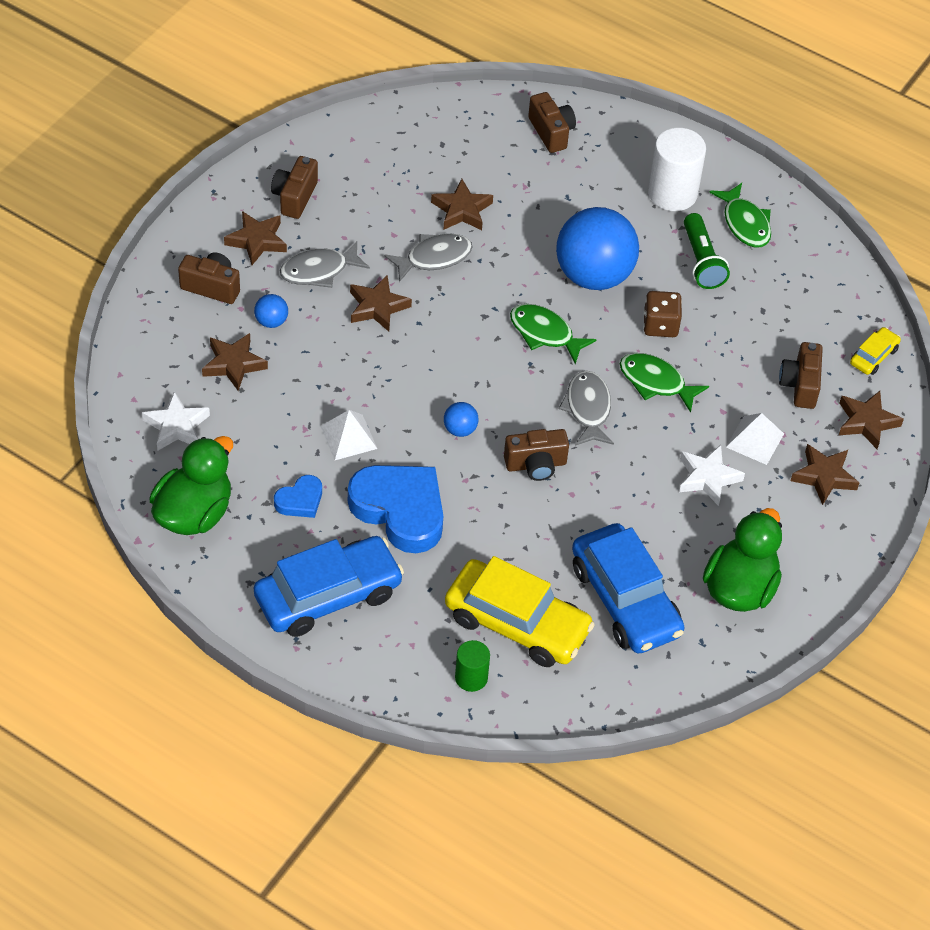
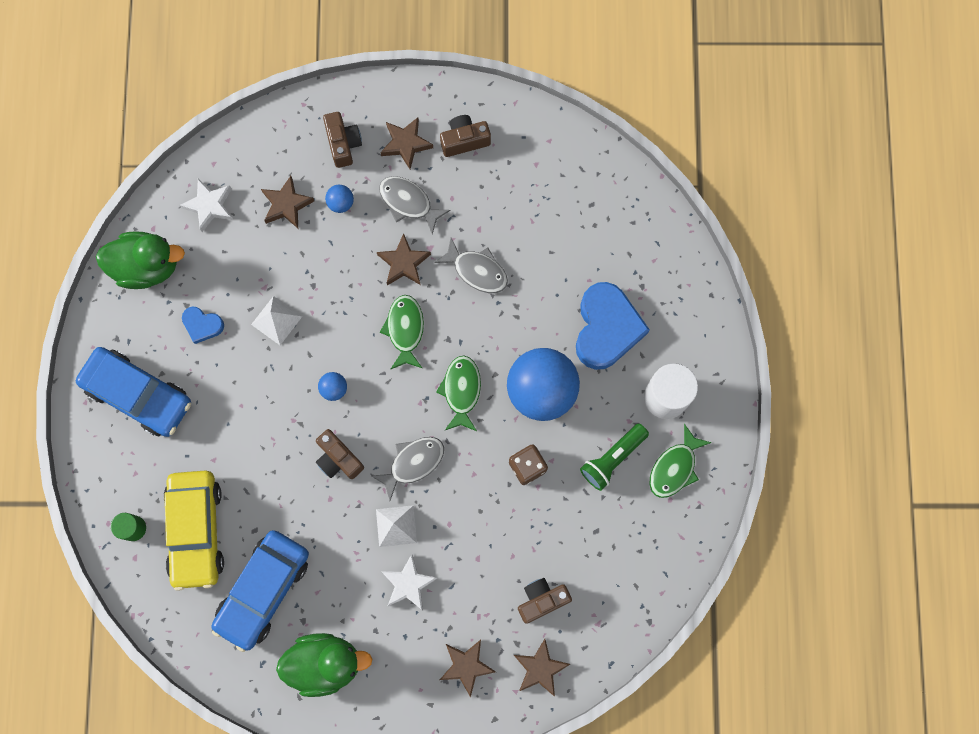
camera: 60 degrees right, 25 degrees up
blue heart [348,465,443,553] -> blue heart moved to [576,282,650,370]
brown star [431,179,493,230] -> none
brown camera [528,92,576,153] -> none
green fish [620,353,709,413] -> green fish moved to [380,295,424,369]
white pyramid [726,413,784,465] -> white pyramid moved to [376,505,417,547]
yellow car [850,327,901,375] -> none

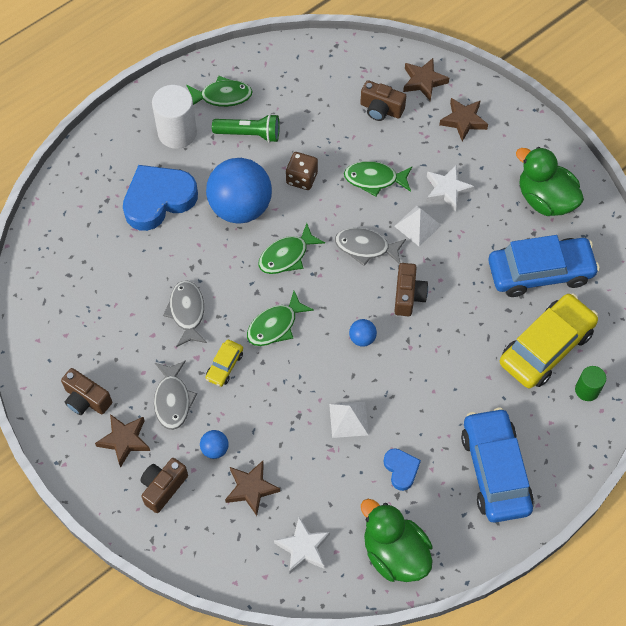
camera: 130 degrees left, 15 degrees down
brown star [377,233,431,286] -> yellow car [205,340,243,387]
none -> green fish [344,161,412,197]

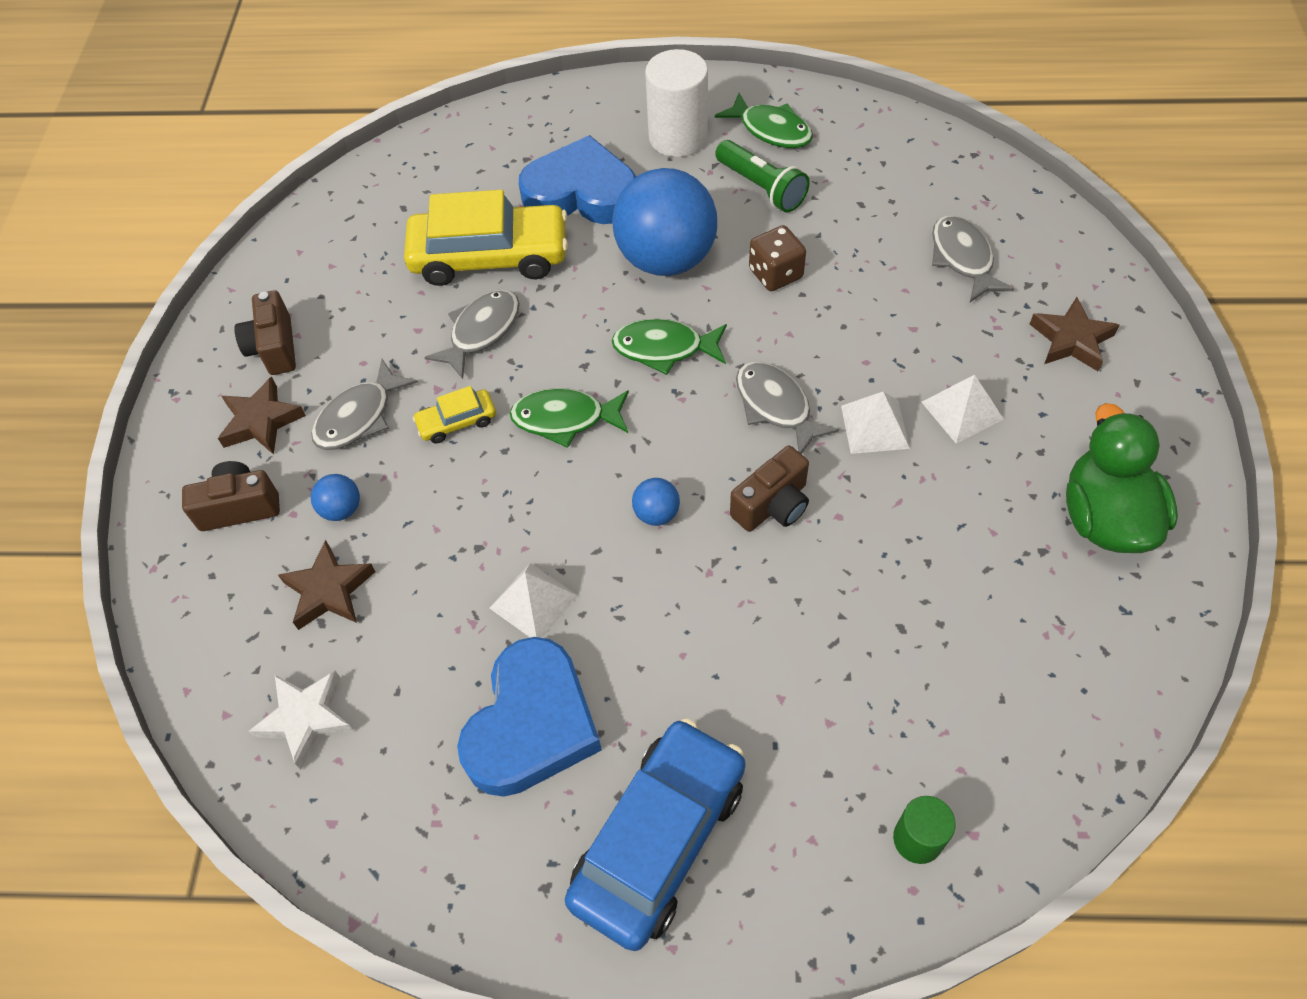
camera: 45 degrees right, 5 degrees down
green fish [344,161,412,197] -> none
brown camera [360,80,406,121] -> grey fish [932,215,1014,302]
green duck [361,499,432,582] -> none
blue heart [384,448,421,491] -> blue heart [457,637,602,797], size x2.04
brown star [403,58,449,101] -> none
white star [426,165,474,212] -> white pyramid [922,375,1004,443]
blue car [488,235,600,297] -> none
yellow car [500,294,598,388] -> yellow car moved to [404,190,568,286]

